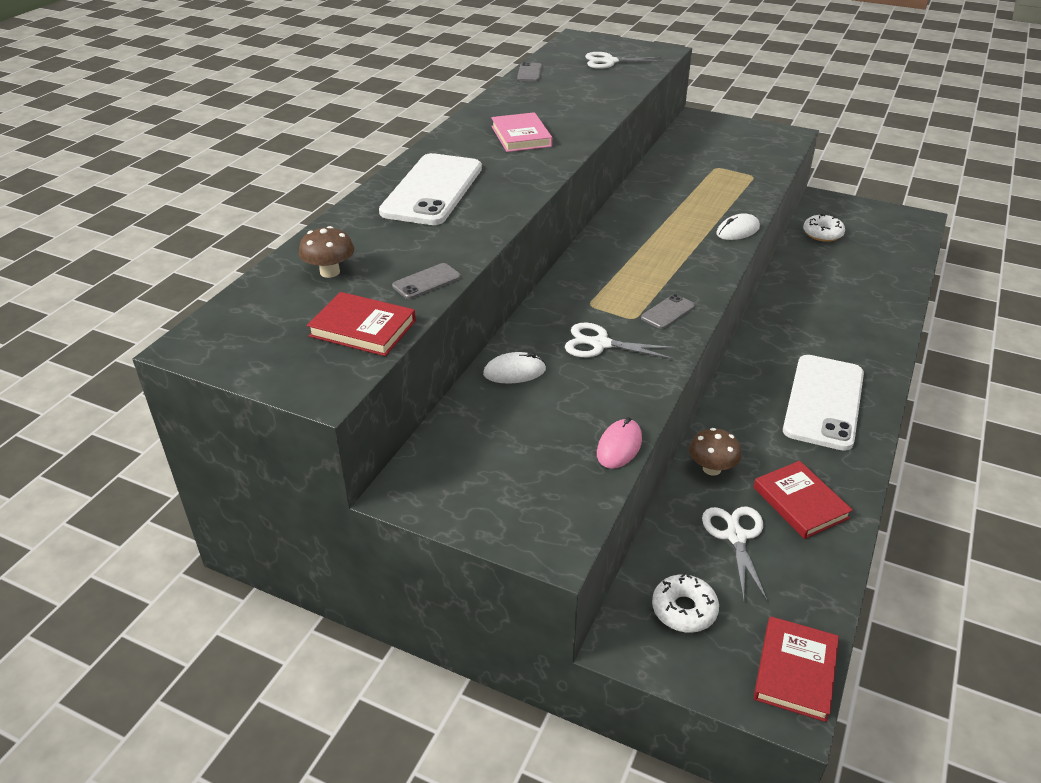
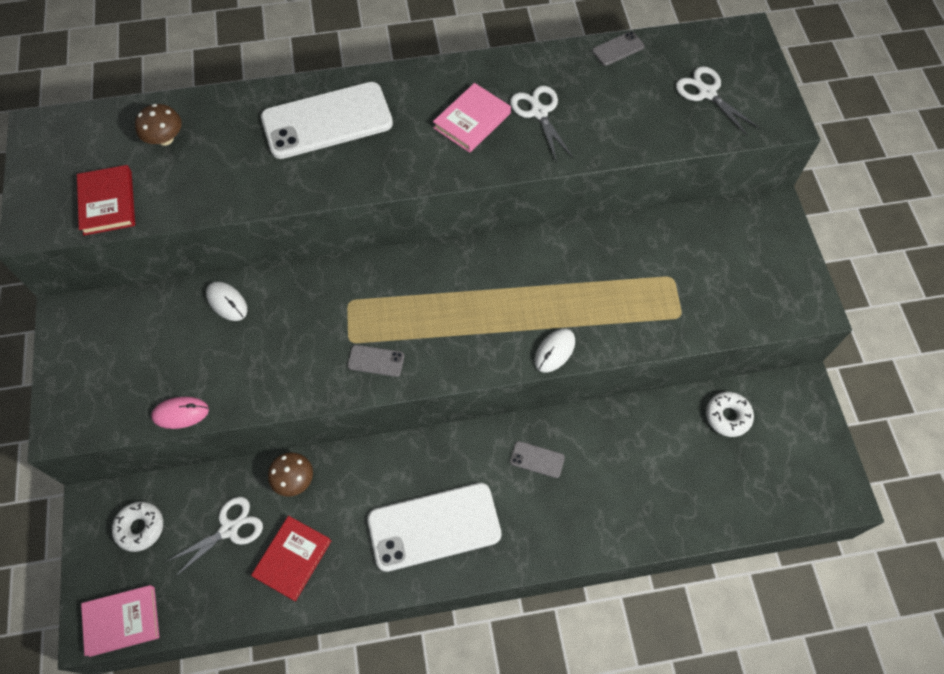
camera: 55 degrees right, 25 degrees up
grey phone [392,263,461,299] -> grey phone moved to [510,441,565,478]
white scissors [565,323,677,359] -> white scissors moved to [510,86,573,163]
white mouse [716,213,760,240] -> white mouse turned 75 degrees counterclockwise [535,329,575,373]
red book [754,616,839,722] -> pink book [81,585,160,657]

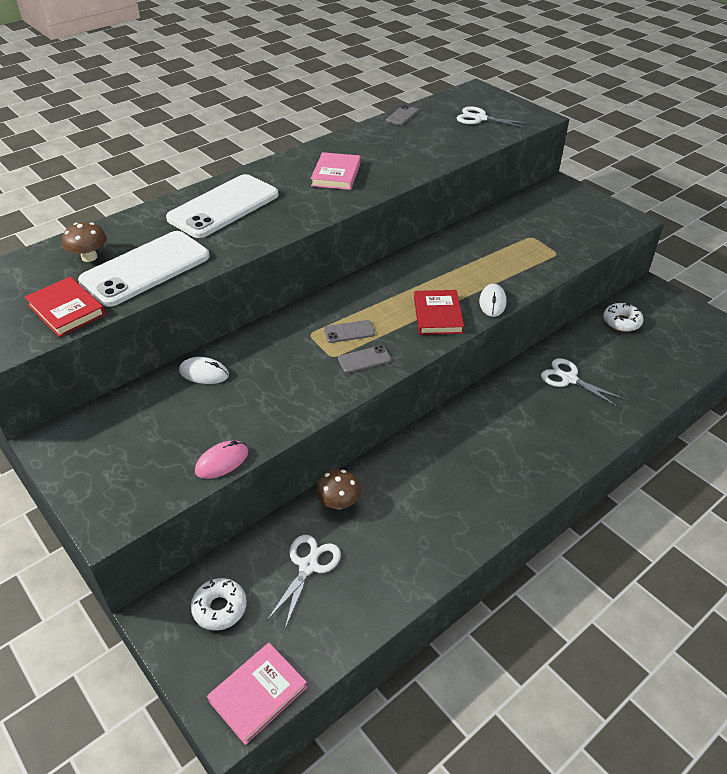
camera: 30 degrees left, 20 degrees down
red book [251,516,331,601] -> red book moved to [414,290,464,335]
white phone [368,483,502,572] -> white phone moved to [78,231,210,307]
white scissors [510,86,573,163] -> white scissors moved to [541,358,624,407]
grey phone [510,441,565,478] -> grey phone moved to [324,320,375,343]

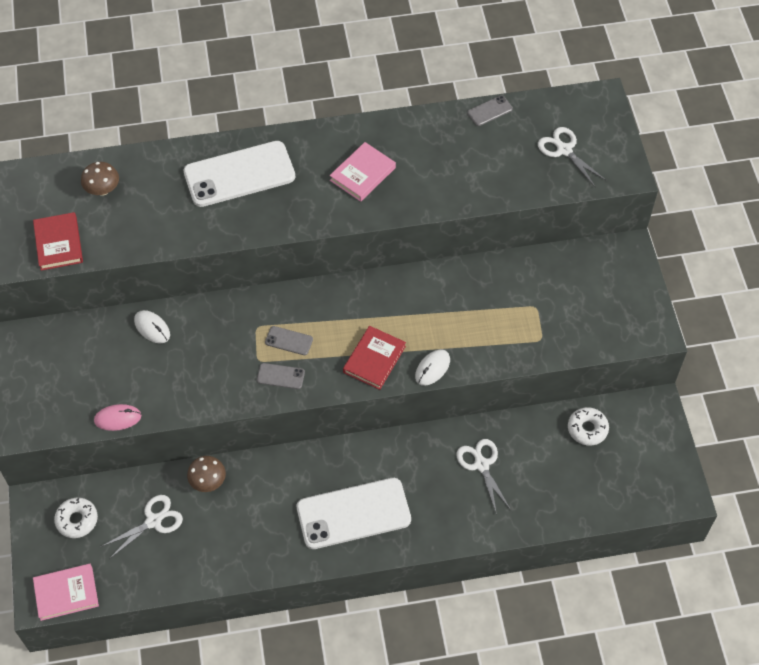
camera: 30 degrees right, 15 degrees up
white phone [78,231,210,307] -> white phone moved to [297,478,411,549]

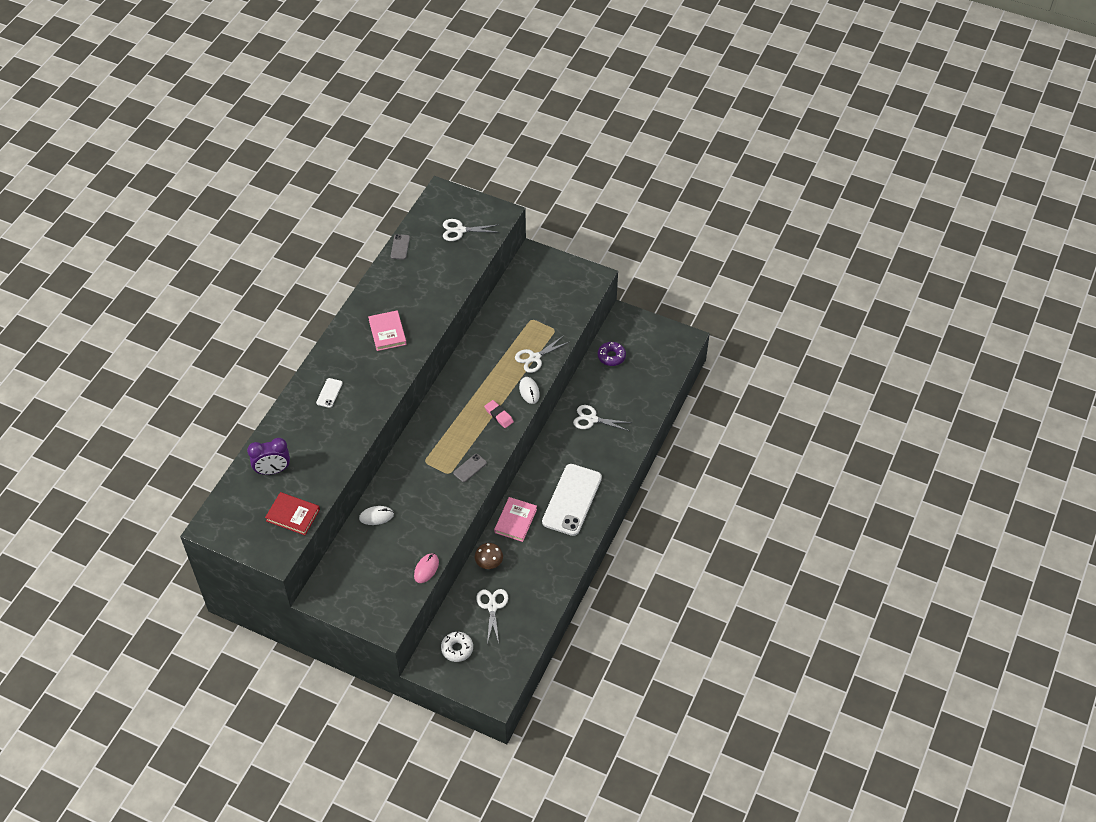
camera: 55 degrees left, 5 degrees down
pink book [33,564,99,621] -> pink book moved to [494,497,537,542]
brown mushroom [81,162,119,196] -> purple clock [247,438,290,475]
white phone [183,141,295,207] -> white phone [316,378,343,408], size x0.42
grey phone [265,326,313,355] -> none
red book [343,326,406,390] -> pink eraser [484,400,514,428]
white donut [568,407,609,446] -> purple donut [598,342,626,366]
none -> white scissors [515,335,569,373]

